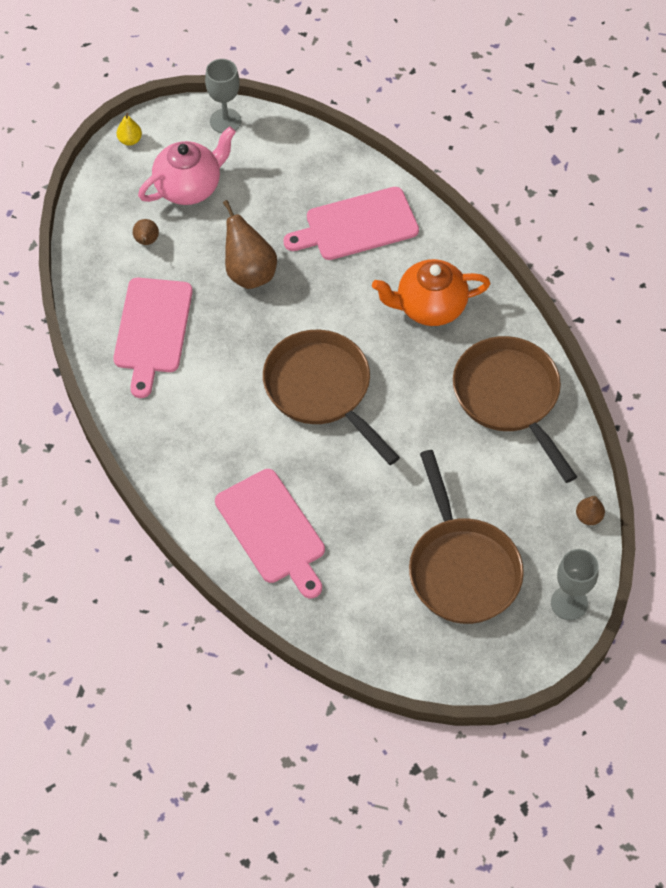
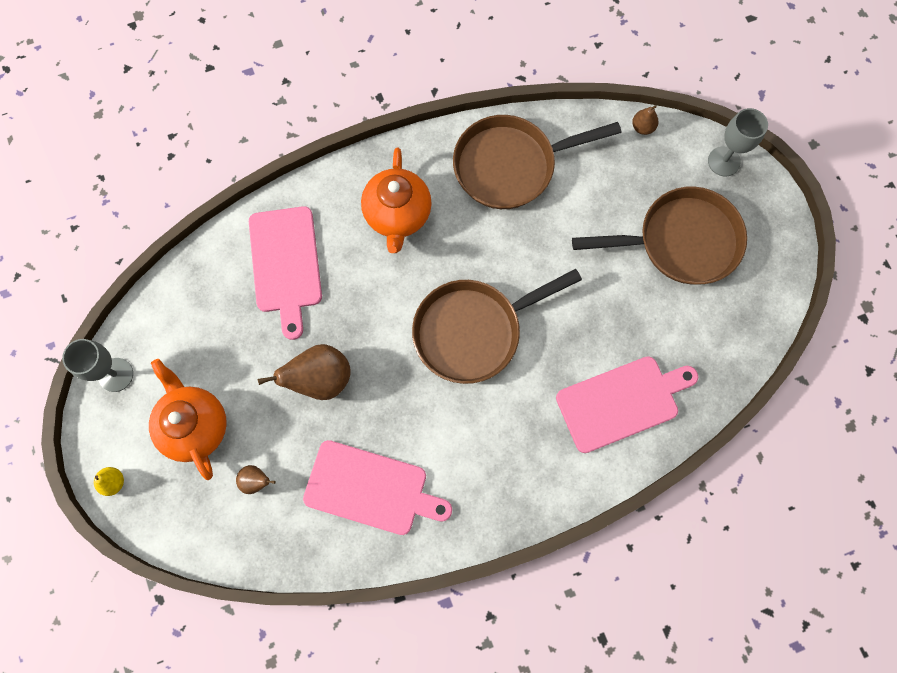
camera: 80 degrees left, 15 degrees up
pink teapot [138,127,236,205] -> orange teapot [149,359,227,480]

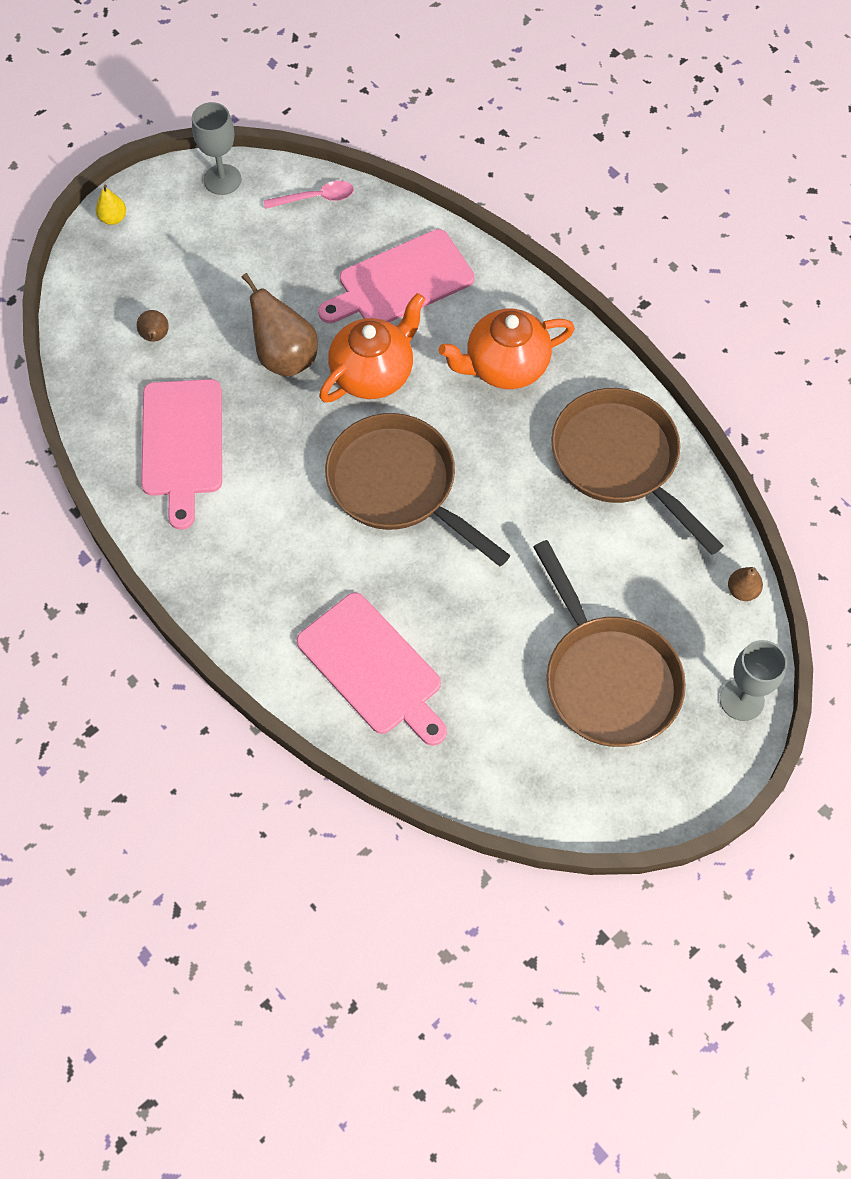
camera: 70 degrees right, 10 degrees down
orange teapot [149,359,227,480] -> orange teapot moved to [319,293,425,403]
none -> pink spoon [264,181,354,209]

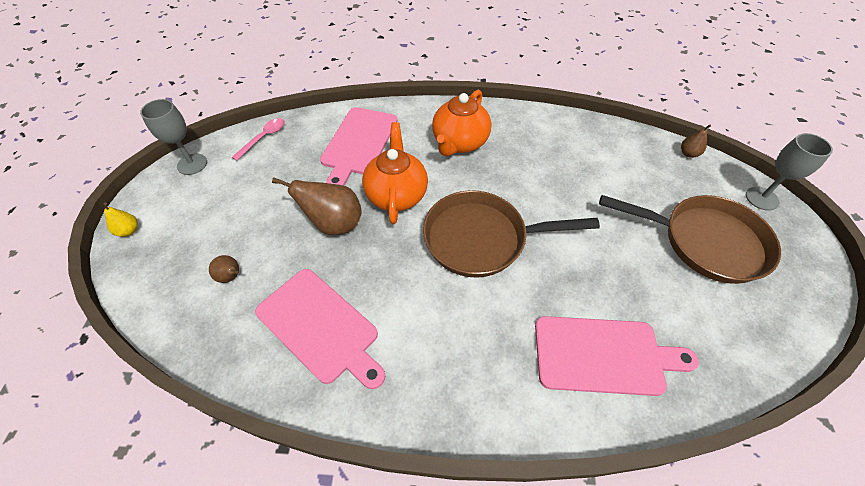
camera: 45 degrees left, 10 degrees down
brown pan [551,388,724,555] -> none

